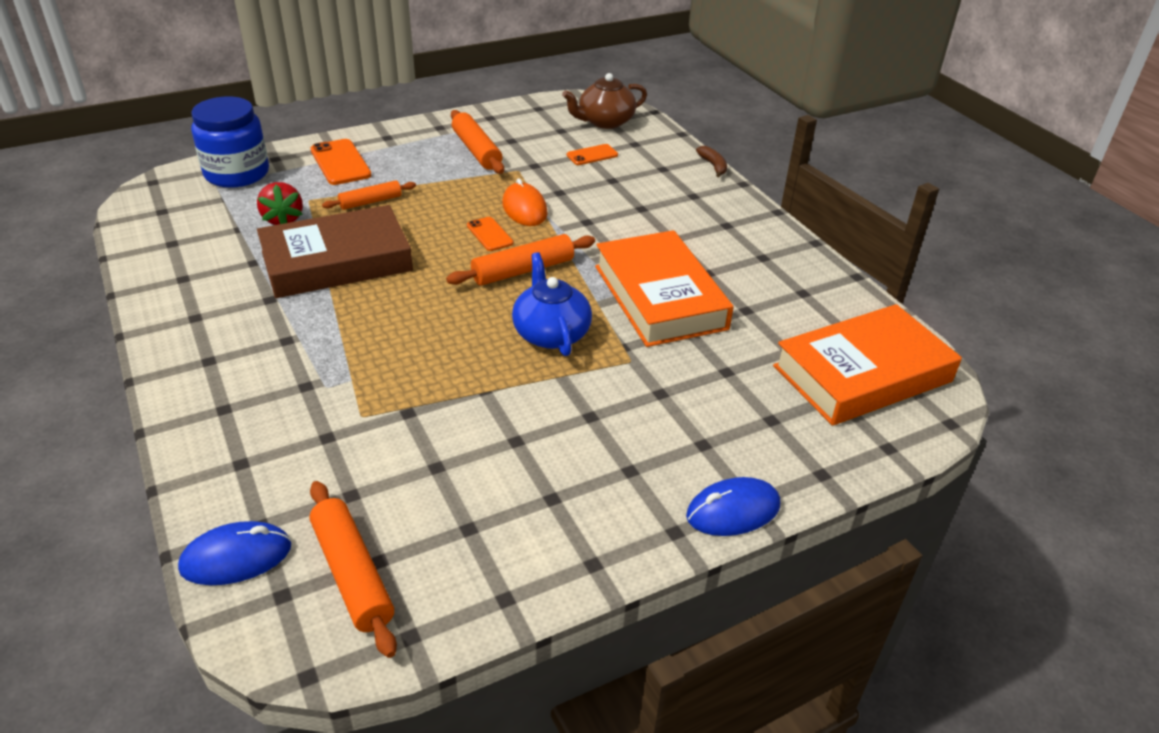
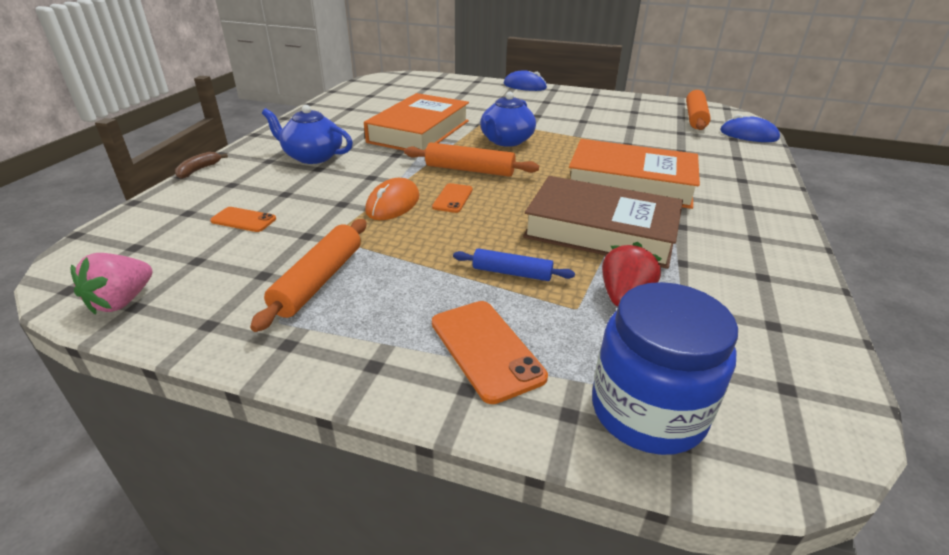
camera: 135 degrees left, 5 degrees down
orange phone [311,139,372,185] -> orange phone turned 45 degrees counterclockwise [432,301,548,404]
orange rolling pin [322,180,416,210] -> blue rolling pin [453,248,575,281]
brown teapot [562,73,647,129] -> none
orange book [773,304,962,426] -> orange book moved to [569,139,700,209]
none -> pink strawberry [70,253,152,315]
none -> blue teapot [262,105,353,164]

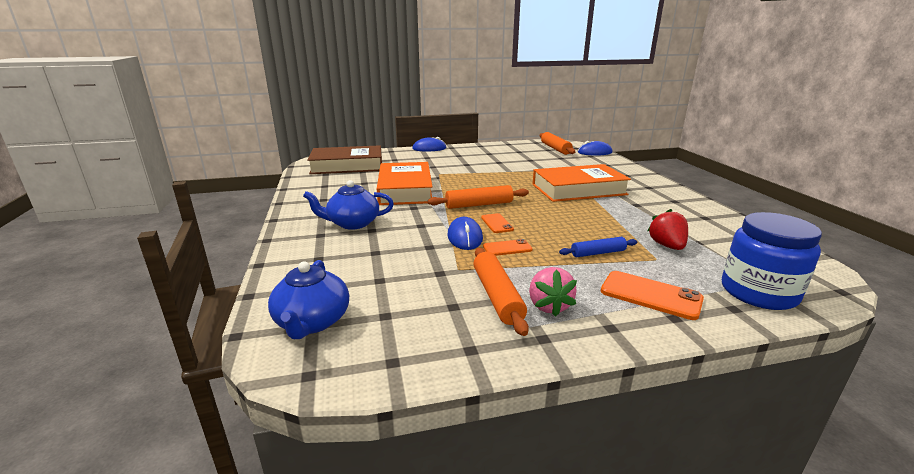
camera: 30 degrees left, 10 degrees down
pink strawberry [70,253,152,315] -> pink strawberry moved to [529,267,577,317]
brown banana [175,152,228,179] -> none
orange phone [210,207,276,232] -> orange phone moved to [483,239,533,256]
orange mouse [365,178,419,220] -> blue mouse [448,217,483,250]
blue teapot [480,92,536,147] -> blue teapot moved to [268,260,349,339]
brown book [523,176,683,269] -> brown book moved to [307,145,382,174]

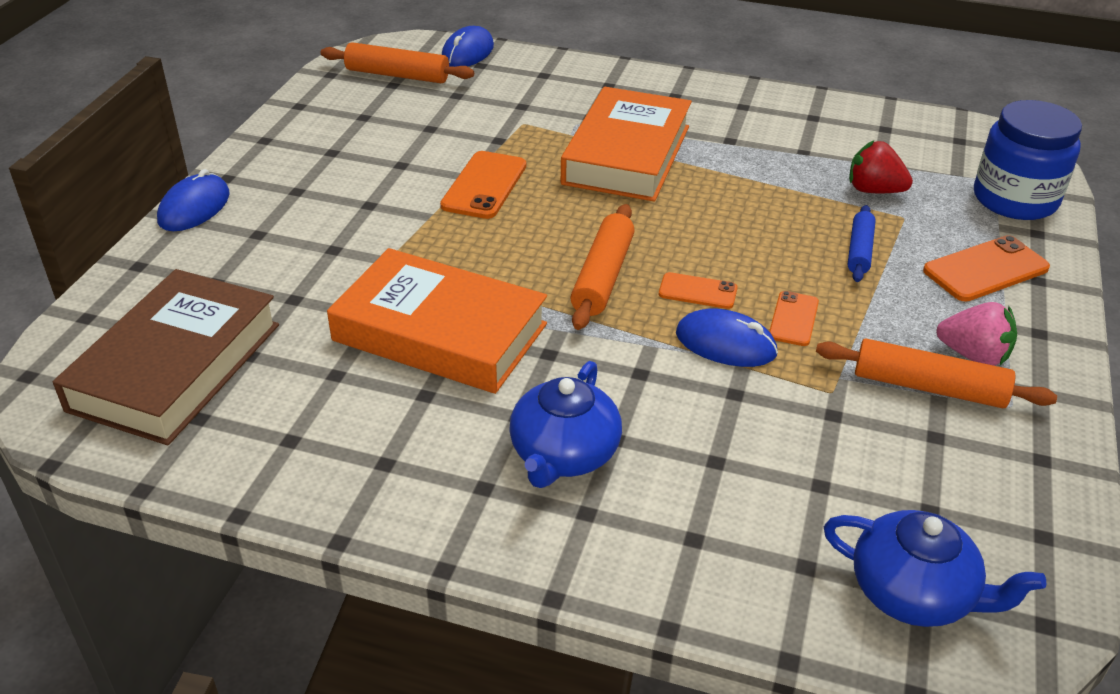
camera: 60 degrees left, 15 degrees up
none -> orange phone [440,151,526,219]

